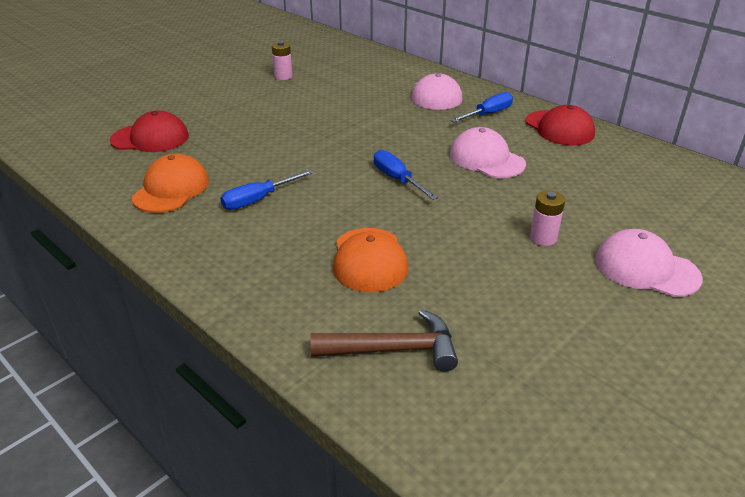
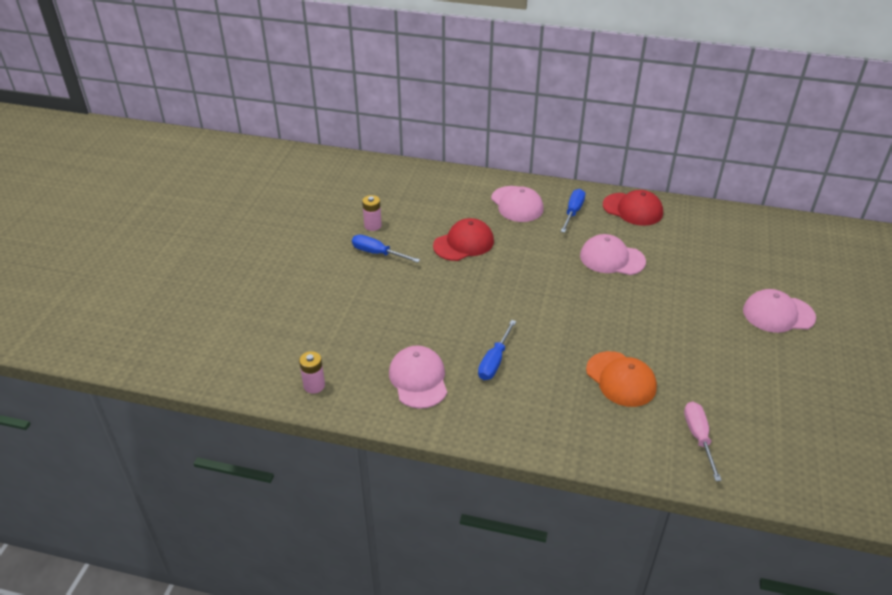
camera: 30 degrees left, 5 degrees up
red cap [110,111,189,152] -> red cap moved to [433,218,494,261]
orange cap [132,153,209,213] -> pink cap [389,346,447,409]
brown hammer [311,309,458,372] -> pink screwdriver [684,401,722,481]
blue screwdriver [374,150,438,200] -> blue screwdriver moved to [352,235,420,263]
pink battery [530,190,565,246] -> pink battery moved to [299,351,325,394]

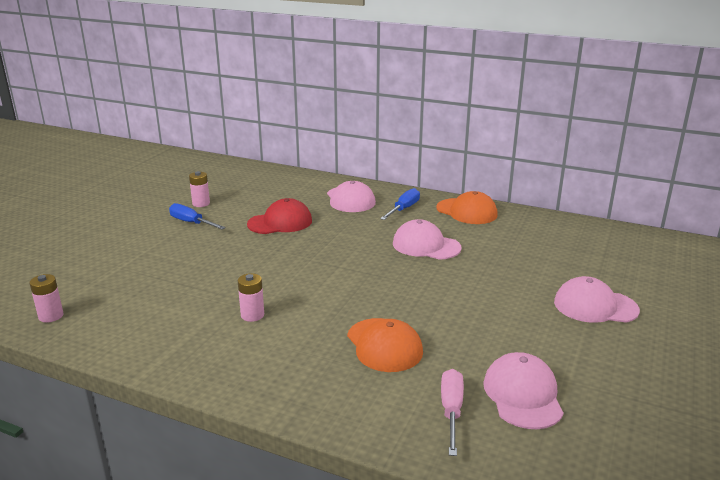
camera: 10 degrees right, 15 degrees down
pink cap [389,346,447,409] -> pink cap moved to [483,352,564,429]
blue screwdriver [478,320,516,380] -> pink battery [238,273,264,322]
red cap [603,190,663,226] -> orange cap [436,191,498,224]

